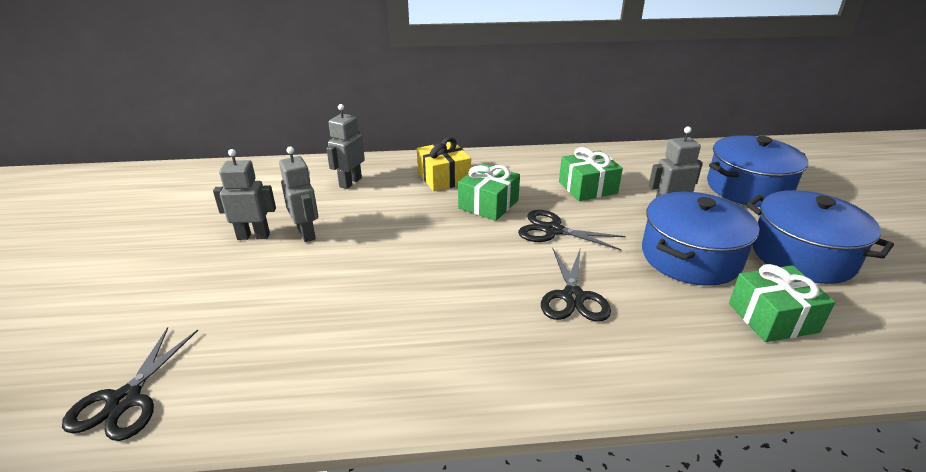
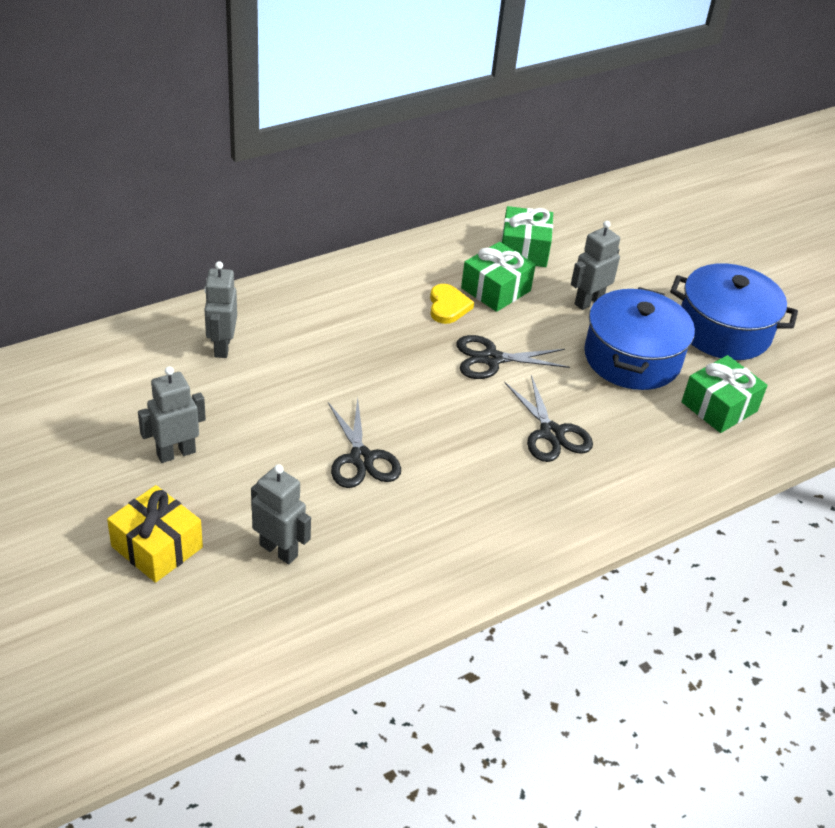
camera: 30 degrees left, 10 degrees up
black scissors [62,327,198,441] -> black scissors moved to [328,397,401,488]
grey robot [279,147,318,242] -> grey robot moved to [251,464,311,564]
yellow gift [417,137,471,191] -> yellow gift moved to [107,485,203,583]
green gift [458,164,520,221] -> green gift moved to [501,206,553,267]
blue pot [707,135,808,207] -> none
none -> yellow heart [430,284,474,324]

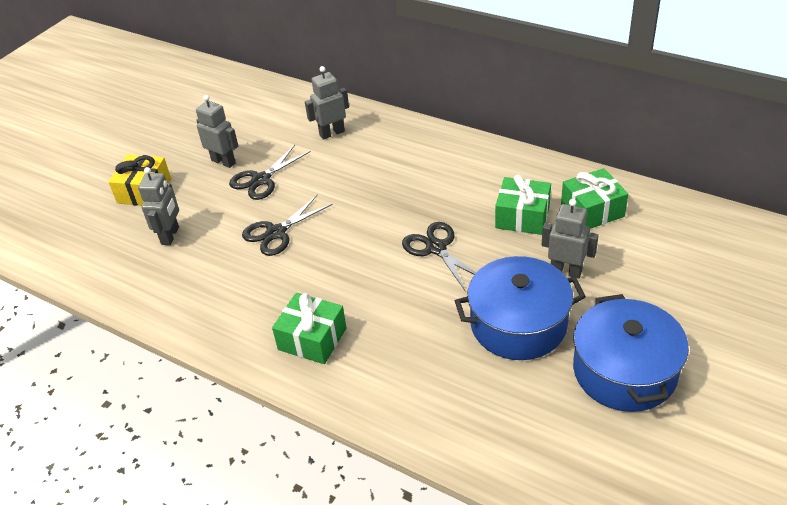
camera: 70 degrees right, 0 degrees up
yellow heart [430,284,474,324] -> none
black scissors [504,375,593,462] -> black scissors moved to [229,145,311,200]
green gift [682,355,768,433] -> green gift moved to [272,293,347,364]

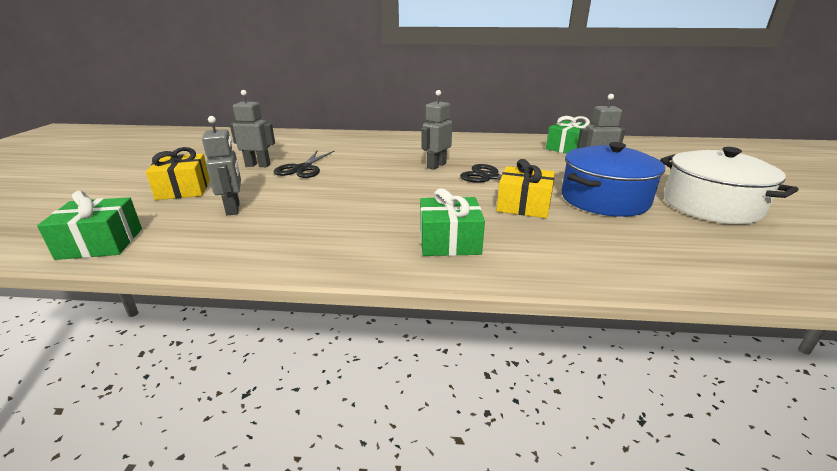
camera: 30 degrees left, 15 degrees down
black scissors [242,195,333,256] -> none
grey robot [305,66,349,140] -> grey robot moved to [421,90,452,170]
green gift [495,175,551,235] -> green gift moved to [37,190,142,260]
blue pot [573,294,689,412] -> white pot [660,147,799,224]
none -> yellow gift [496,159,555,218]

